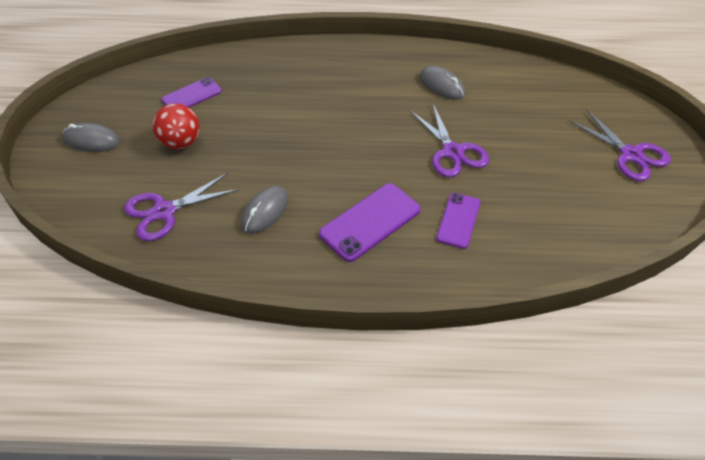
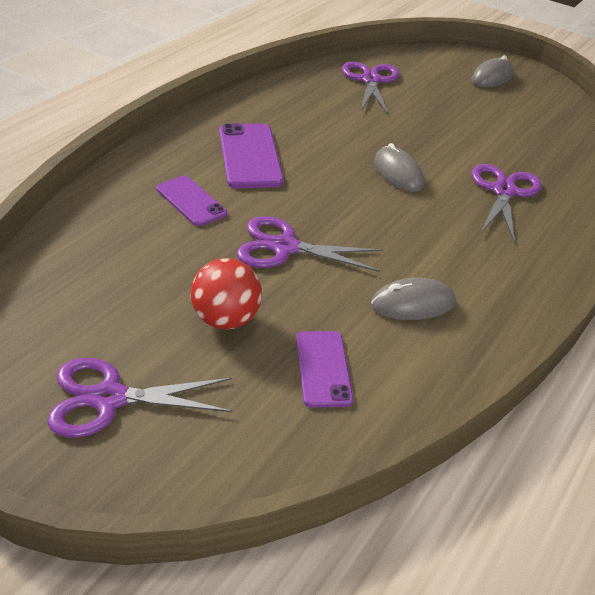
camera: 120 degrees right, 10 degrees down
red ball [153,103,200,149] -> red ball moved to [190,258,262,329]
purple phone [161,77,222,107] -> purple phone moved to [296,331,353,408]
grey mouse [241,186,288,234] -> grey mouse moved to [374,143,424,192]
none -> purple scissors [472,164,542,244]

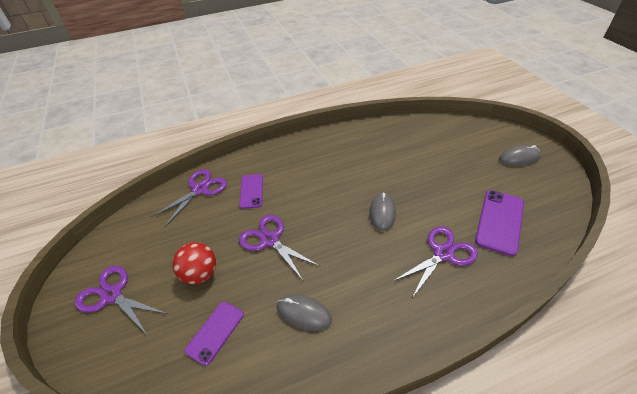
camera: 40 degrees right, 5 degrees up
purple phone [219,123,284,189] -> purple phone moved to [475,190,524,256]
purple scissors [342,62,399,115] -> purple scissors moved to [151,169,227,227]

